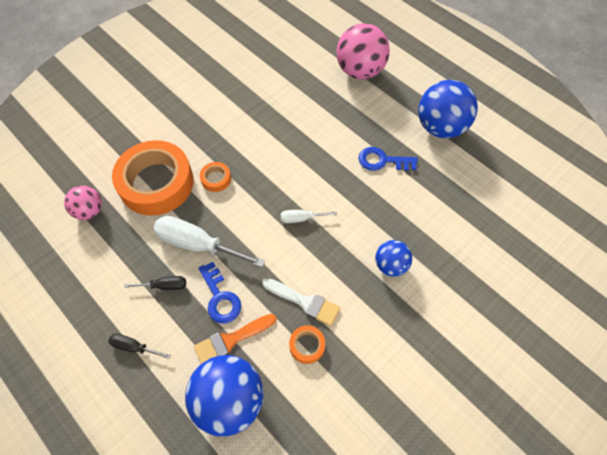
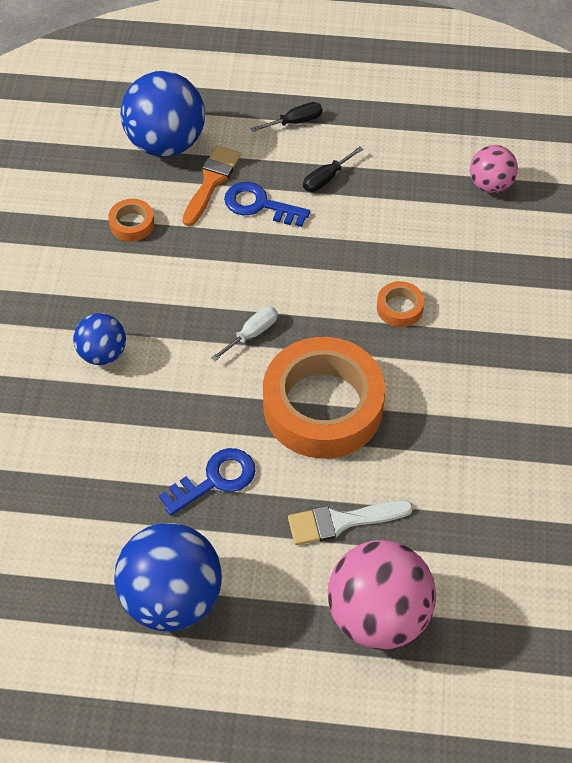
camera: 140 degrees right, 5 degrees down
orange tape [112,140,194,216] -> orange tape moved to [263,337,386,459]
white screwdriver [153,216,265,267] -> none
white brush [262,278,340,326] -> white brush moved to [288,500,413,545]

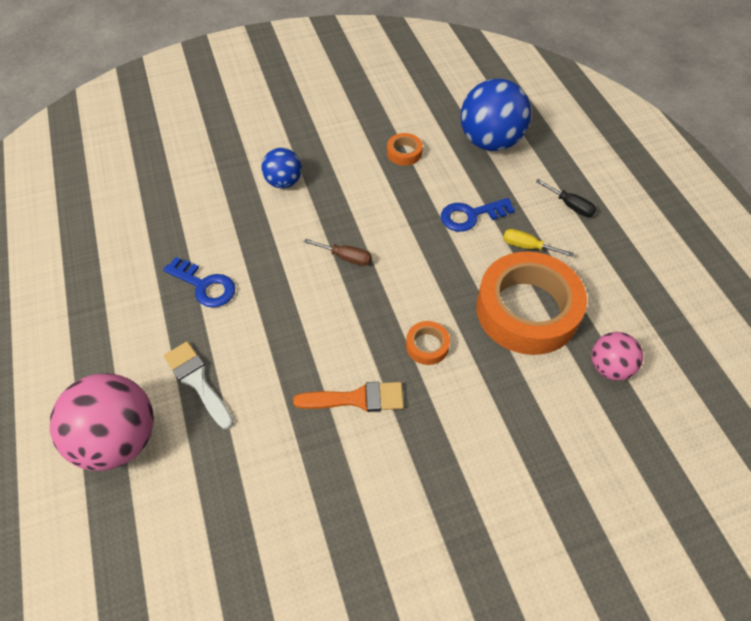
camera: 65 degrees right, 0 degrees up
blue ball [114,523,222,631] -> none
orange brush [182,145,241,226] -> orange brush moved to [293,382,404,412]
white screwdriver [211,306,278,361] -> brown screwdriver [304,239,372,266]
blue key [224,182,310,227] -> blue key turned 105 degrees counterclockwise [441,198,515,232]
orange tape [263,337,386,459] -> orange tape moved to [476,251,587,355]
black screwdriver [303,146,363,192] -> yellow screwdriver [503,229,574,257]

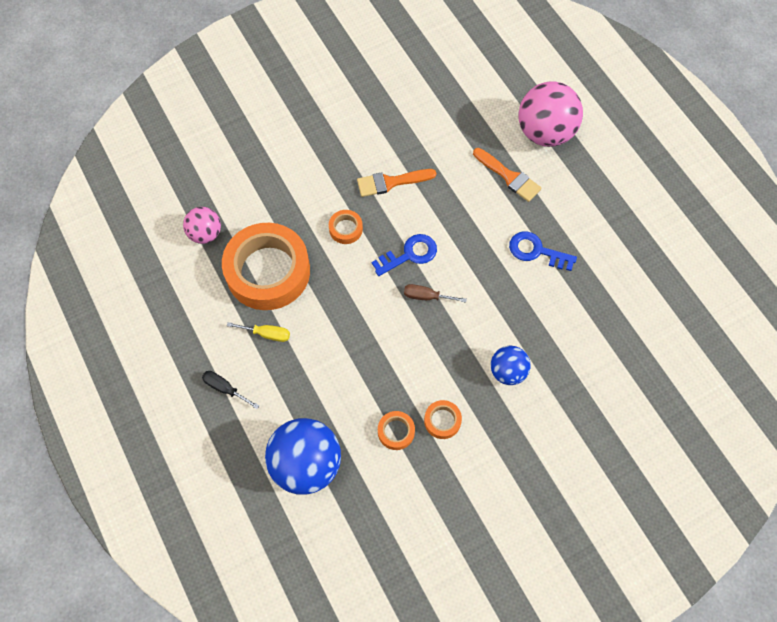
camera: 170 degrees right, 10 degrees up
white brush [164,342,233,429] -> orange brush [473,148,542,202]
blue key [441,198,515,232] -> blue key moved to [372,234,437,276]
none -> orange tape [424,400,462,439]

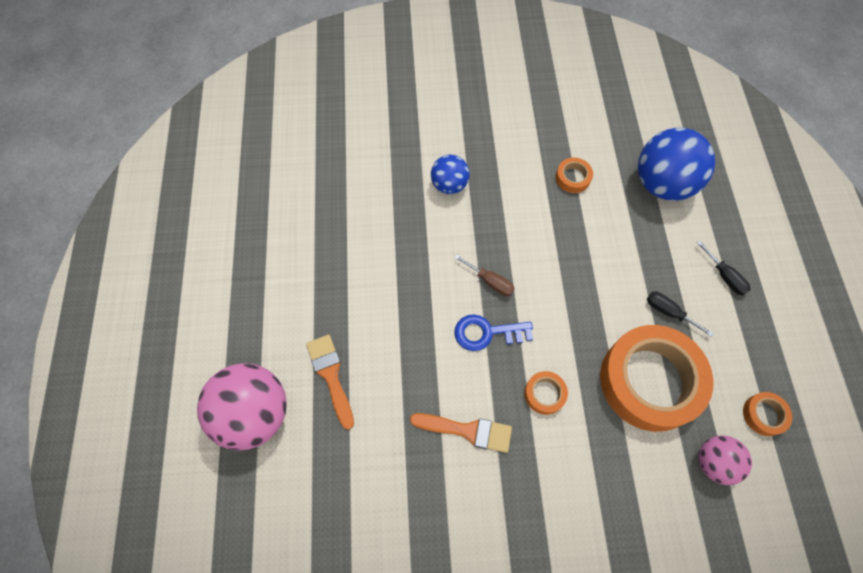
camera: 155 degrees left, 0 degrees up
yellow screwdriver [227,322,290,342] -> black screwdriver [647,292,714,337]
orange tape [424,400,462,439] -> orange tape moved to [743,392,792,436]
blue key [509,231,577,271] -> none

